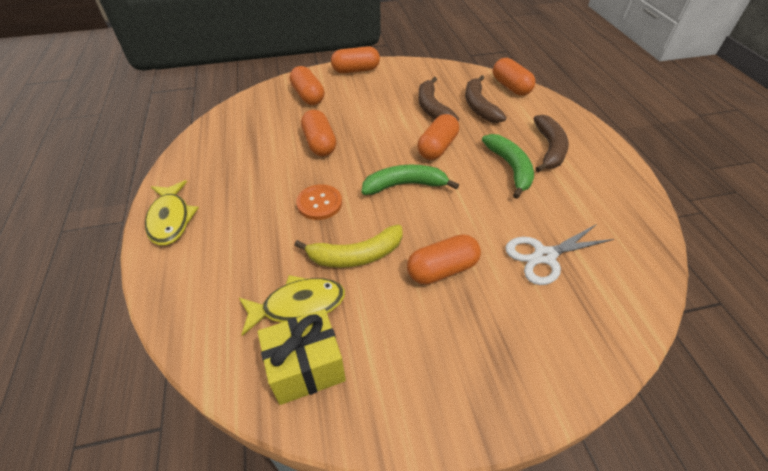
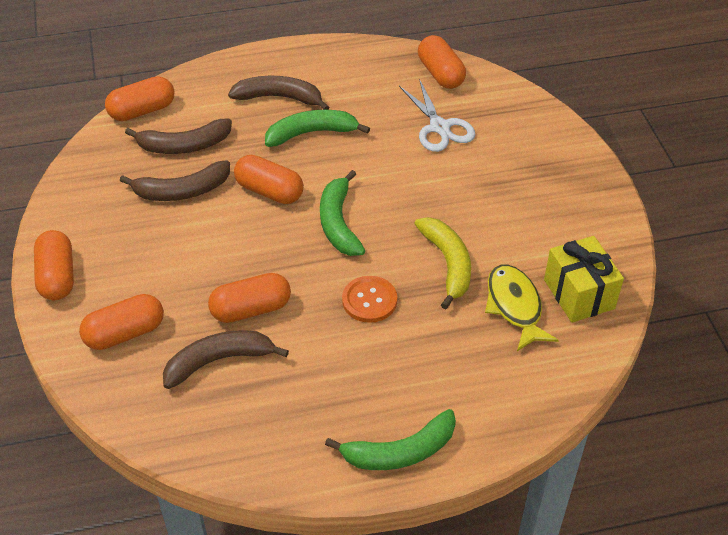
camera: 90 degrees left, 0 degrees up
yellow fish [145,180,199,245] -> green banana [325,409,456,470]
orange capsule [407,234,481,285] -> orange capsule moved to [418,35,466,89]
none -> brown banana [163,330,289,389]

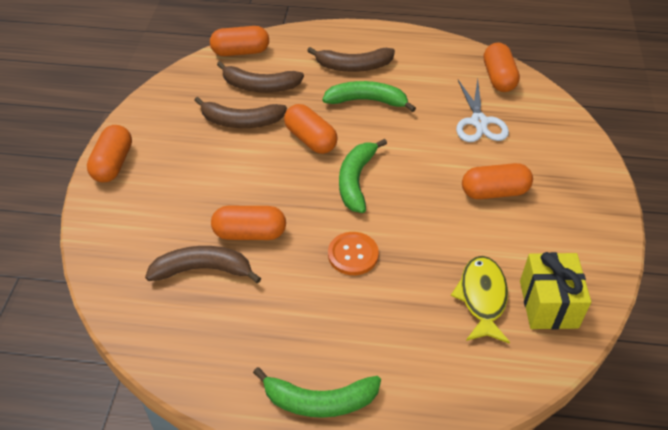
camera: 20 degrees right, 0 degrees up
orange capsule [79,294,164,350] -> orange capsule moved to [462,163,533,199]
brown banana [228,76,329,110] -> brown banana turned 150 degrees clockwise [307,47,395,72]
yellow banana [414,217,471,309] -> none

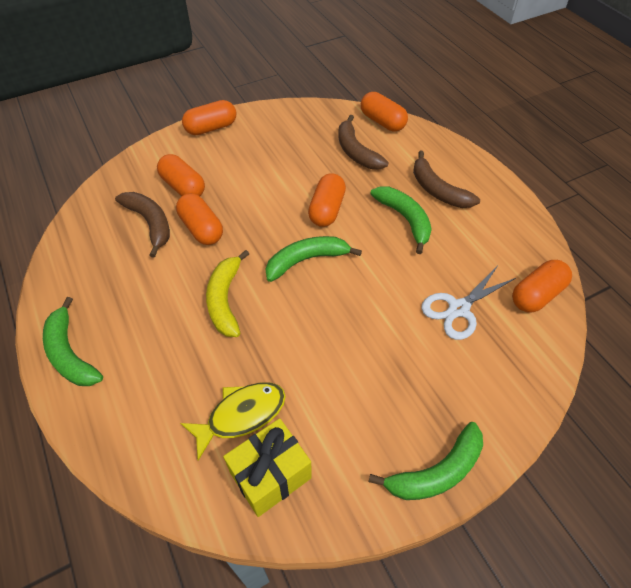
camera: 55 degrees right, 5 degrees up
brown banana [194,97,287,128] -> none
orange button [328,232,379,275] -> yellow banana [206,250,249,337]
orange capsule [462,163,533,199] -> orange capsule moved to [157,154,205,196]
none -> green banana [369,422,483,500]

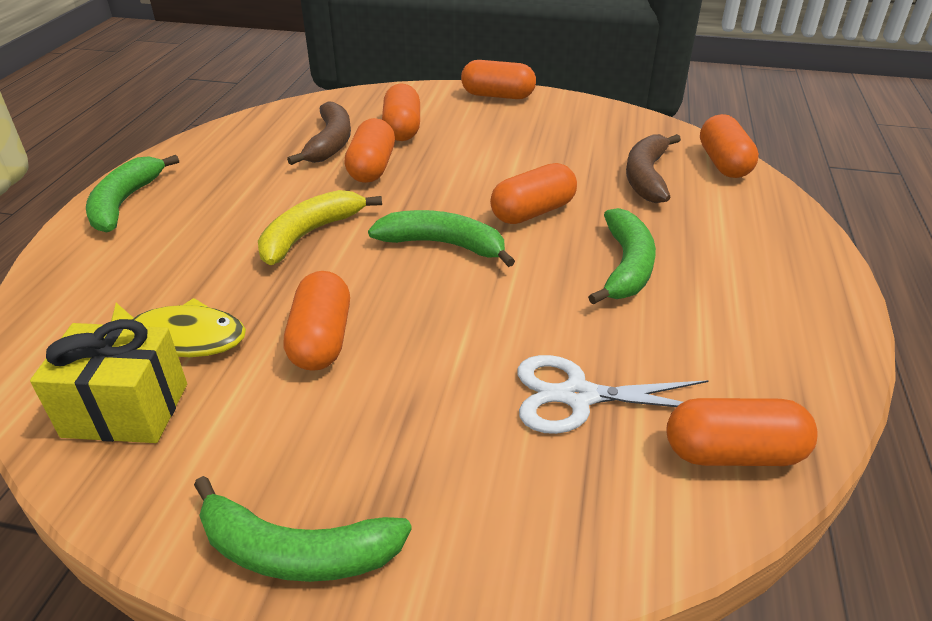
camera: 40 degrees right, 15 degrees down
brown banana [413,151,480,208] -> none
none -> orange capsule [284,271,350,371]

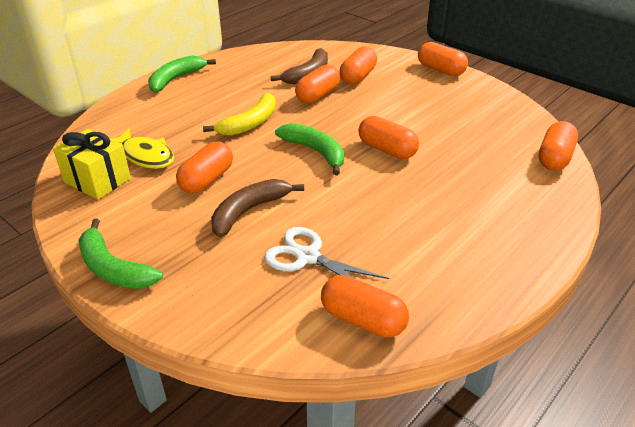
camera: 30 degrees right, 0 degrees up
yellow banana [258,190,382,265] -> yellow banana turned 150 degrees clockwise [203,93,276,136]
orange capsule [490,163,577,224] -> orange capsule turned 45 degrees clockwise [358,116,419,159]
green banana [588,208,656,305] -> none
brown banana [626,134,681,203] -> brown banana moved to [211,179,304,237]

